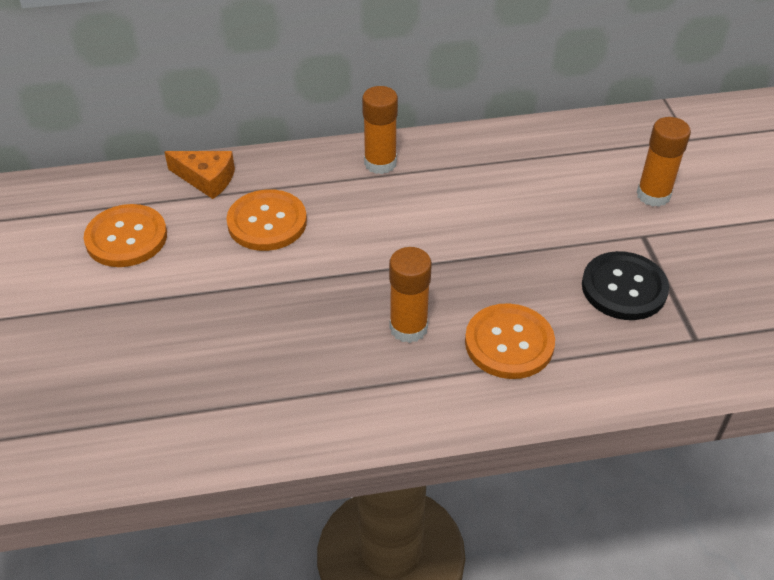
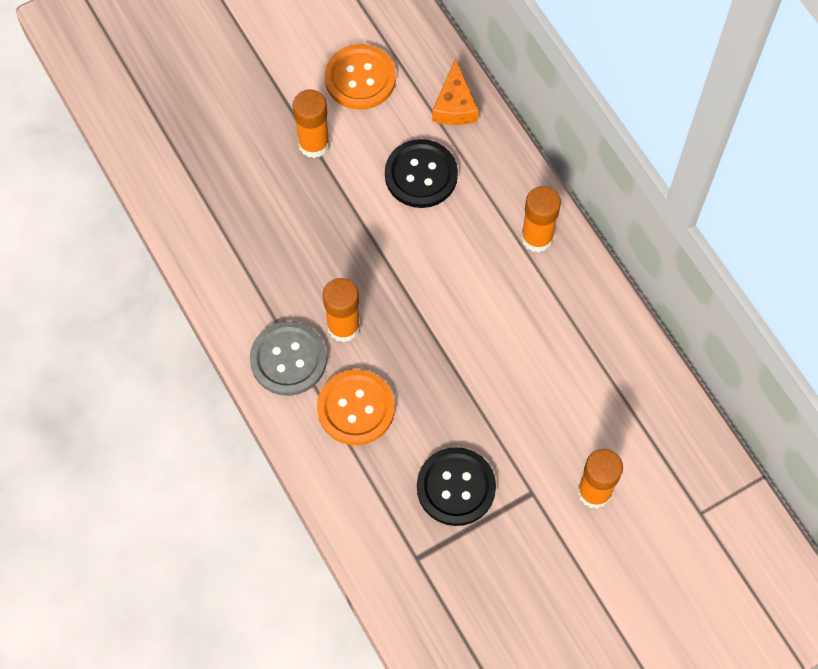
camera: 70 degrees right, 20 degrees up
orange button [226,189,307,251] -> black button [385,139,458,208]
none -> grey button [250,321,327,396]
none -> orange glue stick [293,89,330,158]

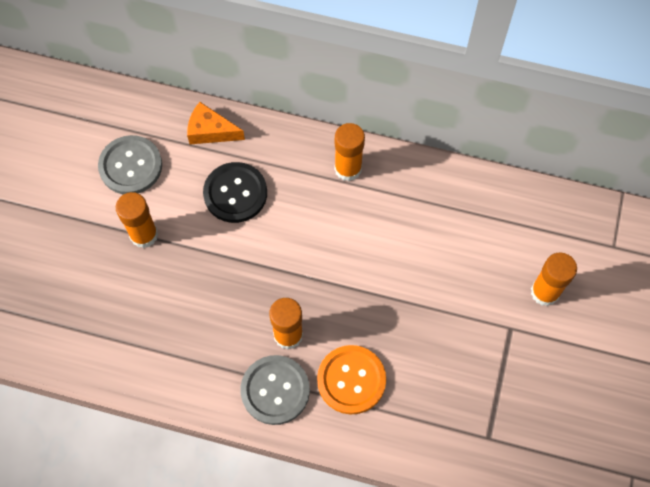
camera: 45 degrees left, 0 degrees up
orange button [325,44,396,110] -> grey button [98,135,162,194]
black button [417,447,496,526] -> none
orange cheese [432,58,479,125] -> orange cheese turned 150 degrees clockwise [187,102,245,144]

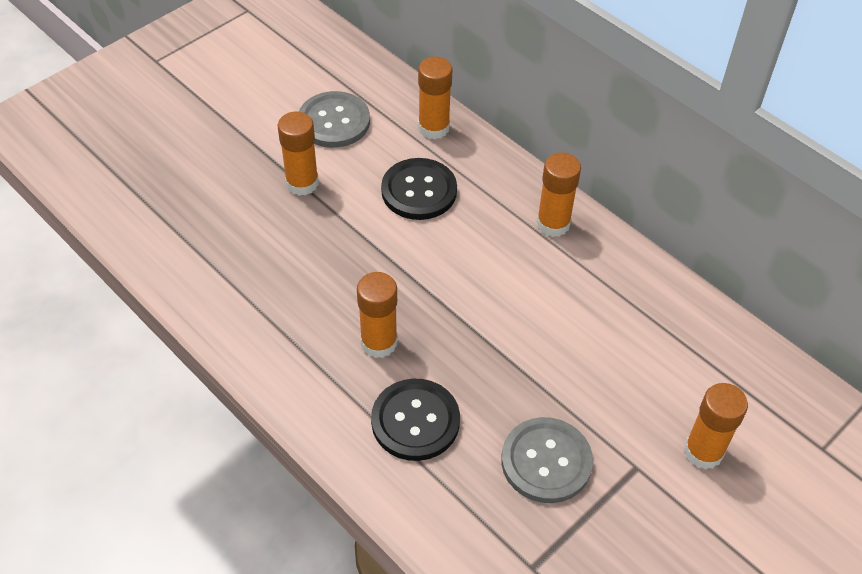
camera: 30 degrees right, 15 degrees down
orange cheese [187,102,245,144] -> orange glue stick [418,57,453,139]
grey button [240,355,310,425] -> grey button moved to [501,417,593,503]
orange button [317,345,386,414] -> black button [371,379,460,461]

